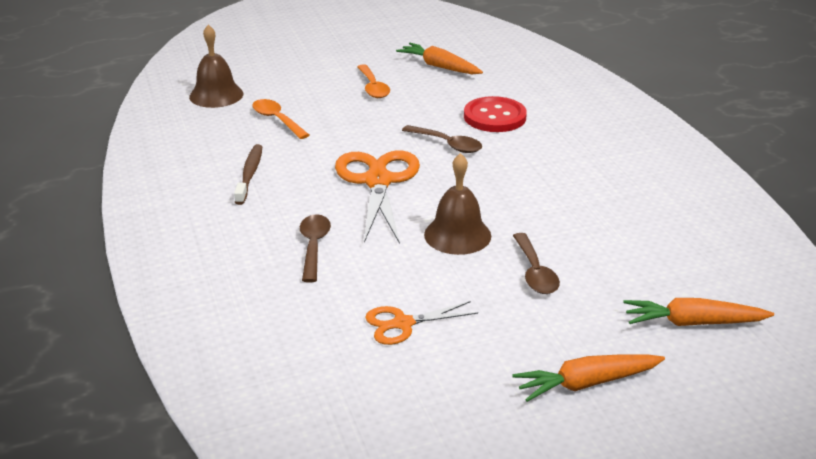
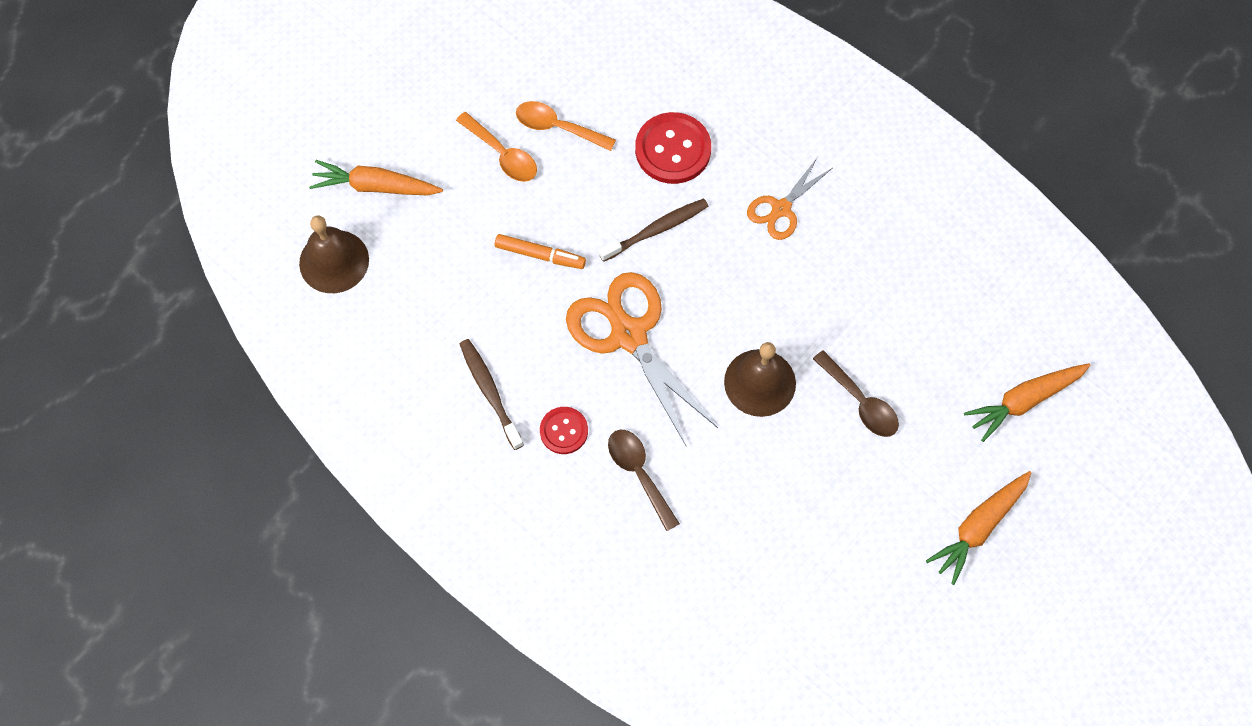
camera: 30 degrees left, 35 degrees up
orange spoon [252,99,309,139] -> orange spoon moved to [516,101,616,151]
orange scissors [365,301,478,345] -> orange scissors moved to [747,157,832,240]
orange carrot [396,43,483,74] -> orange carrot moved to [309,160,443,195]
brown spoon [402,125,482,153] -> brown toothbrush [598,199,709,262]
none -> orange marker [495,234,586,269]
none -> red button [540,407,588,454]

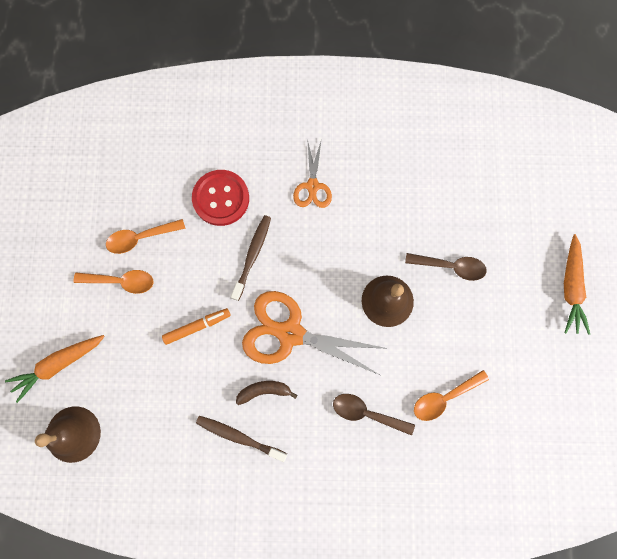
camera: 40 degrees left, 10 degrees up
red button [540,407,588,454] -> none
orange carrot [964,363,1090,442] -> none
none -> brown banana [236,381,298,405]
none -> orange spoon [414,370,489,421]

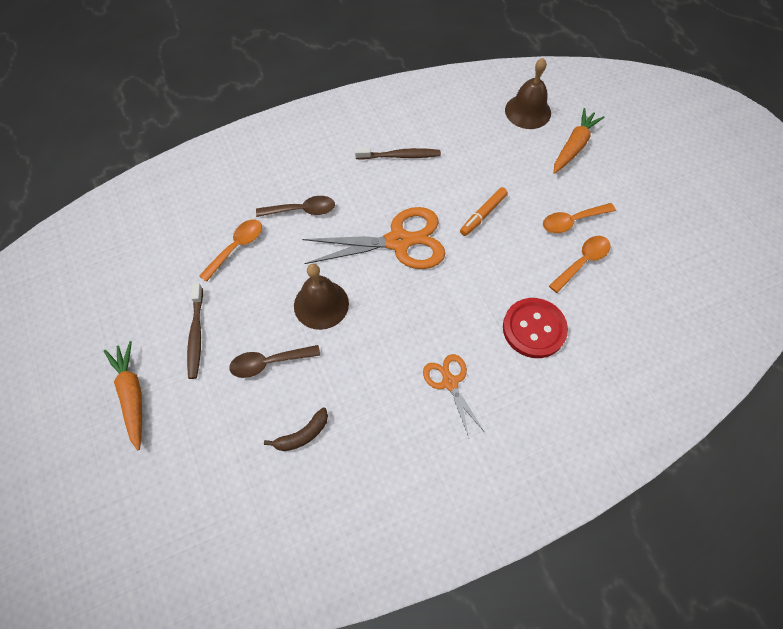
camera: 155 degrees right, 15 degrees down
brown toothbrush [231,215,271,301] -> brown toothbrush moved to [187,283,203,379]
brown banana [236,381,298,405] -> brown banana moved to [264,407,328,451]

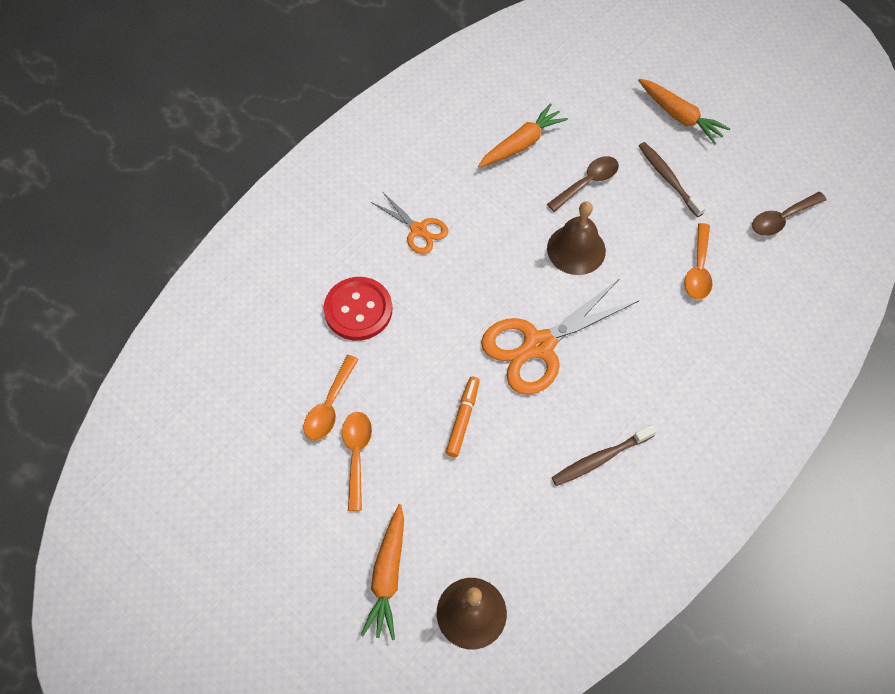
camera: 155 degrees right, 0 degrees up
brown spoon [256,196,335,217] -> brown spoon moved to [752,192,826,236]
brown banana [264,407,328,451] -> orange carrot [478,103,568,167]
orange spoon [543,203,616,233] -> orange spoon turned 45 degrees counterclockwise [342,412,372,511]

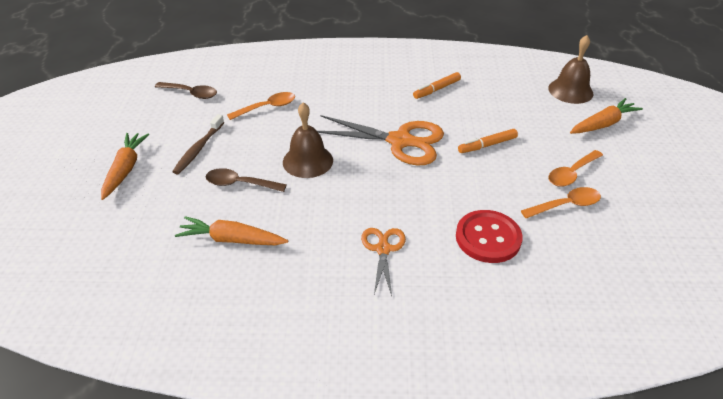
camera: 130 degrees left, 20 degrees down
brown toothbrush [552,425,657,486] -> orange marker [413,72,461,99]

